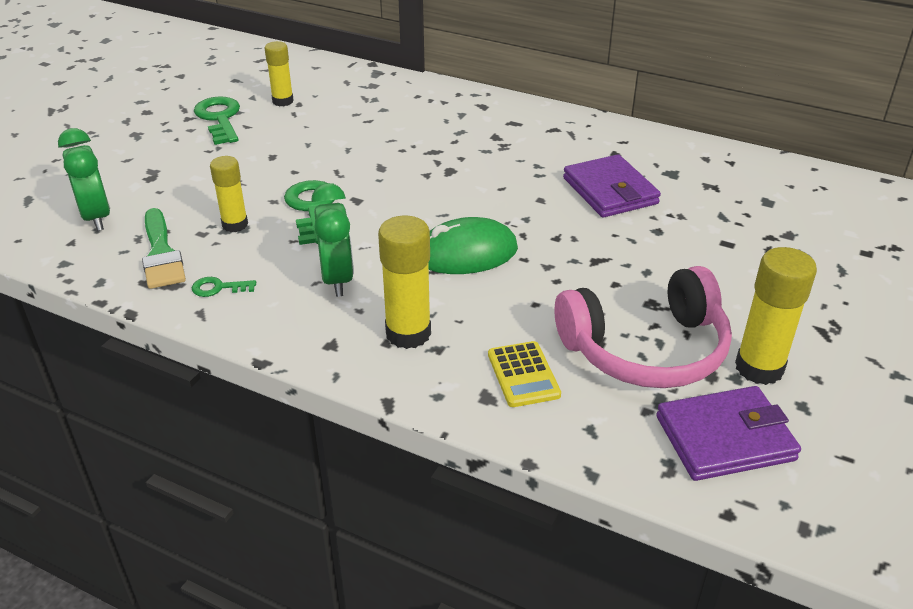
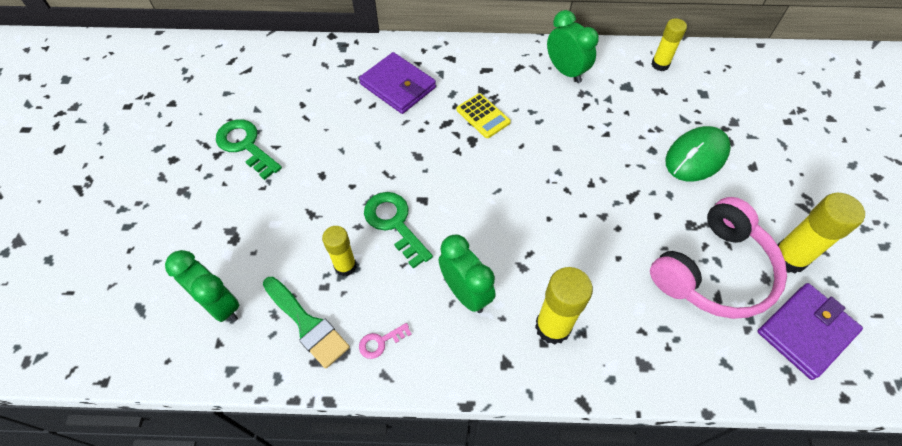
camera: 25 degrees left, 20 degrees up
green key [192,277,256,297] -> pink key [359,323,412,359]
yellow glue stick [265,41,294,106] -> yellow glue stick moved to [652,18,687,71]
green mouse [428,217,518,274] -> green mouse moved to [666,126,731,181]
yellow calculator [488,341,561,407] -> yellow calculator moved to [457,93,511,138]
purple wallet [563,154,661,218] -> purple wallet moved to [359,52,436,114]
none -> green clock [547,10,599,83]

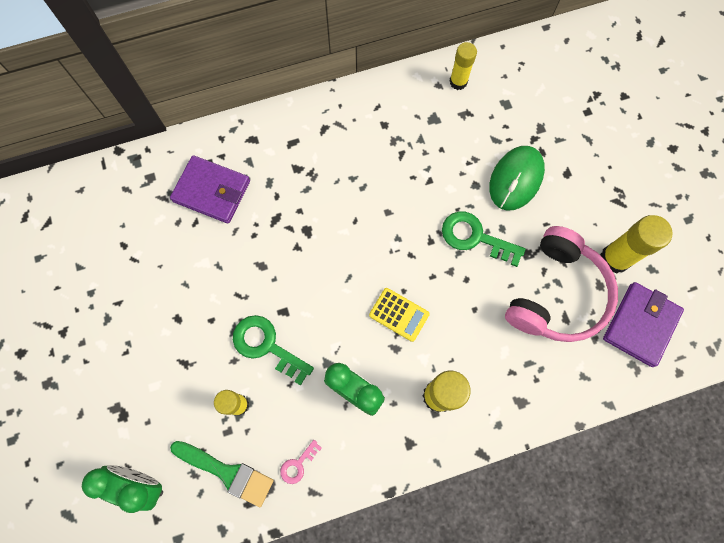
camera: 20 degrees left, 15 degrees up
green key [216,119,282,180] -> green key moved to [442,211,526,267]
yellow calculator [457,93,511,138] -> yellow calculator moved to [369,288,430,342]
green clock [547,10,599,83] -> none

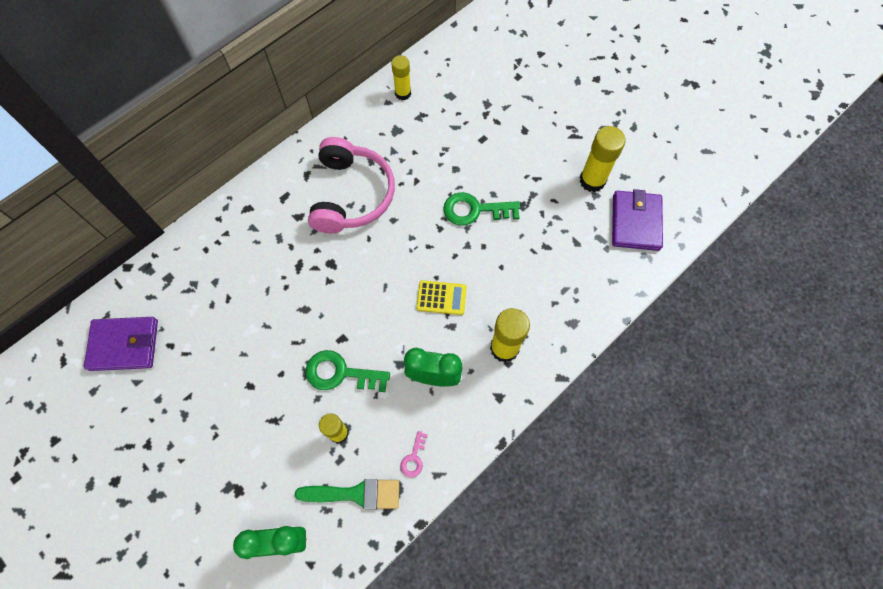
camera: 25 degrees left, 5 degrees down
purple wallet [170,155,250,224] -> purple wallet moved to [84,317,158,371]
green mouse [489,146,545,210] -> none
pink headphones [505,226,618,342] -> pink headphones moved to [308,137,395,233]

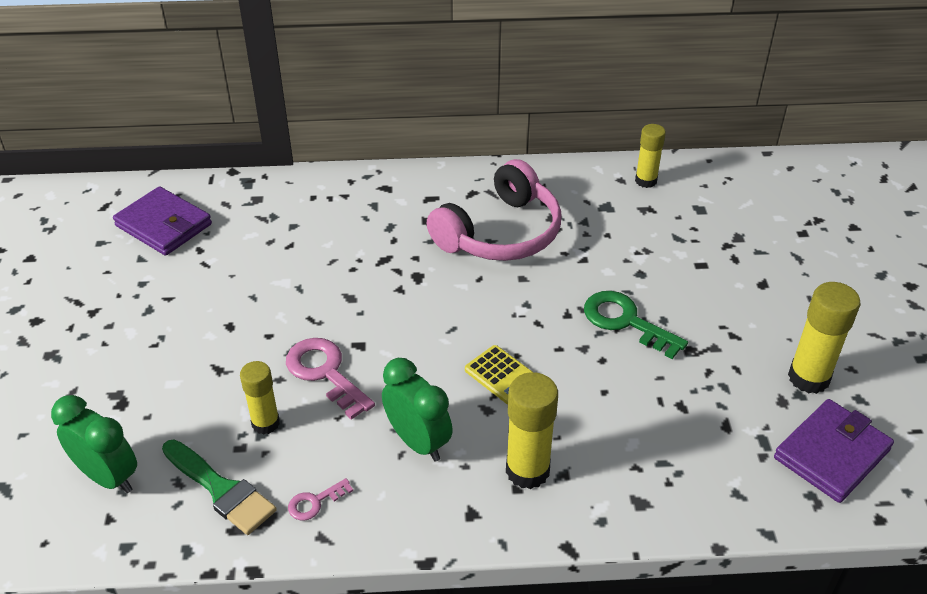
camera: 40 degrees right, 25 degrees down
green key [306,350,390,392] -> pink key [286,338,375,420]

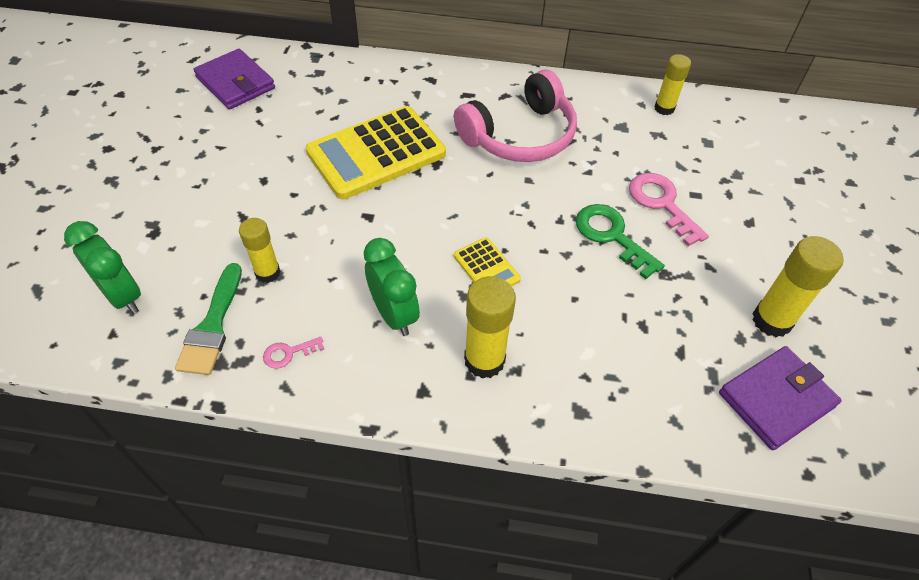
camera: 10 degrees right, 10 degrees up
green brush [162,439,277,535] -> green brush turned 45 degrees clockwise [175,263,242,375]
pink key [286,338,375,420] -> pink key moved to [629,173,709,246]
none -> yellow calculator [306,106,446,199]

